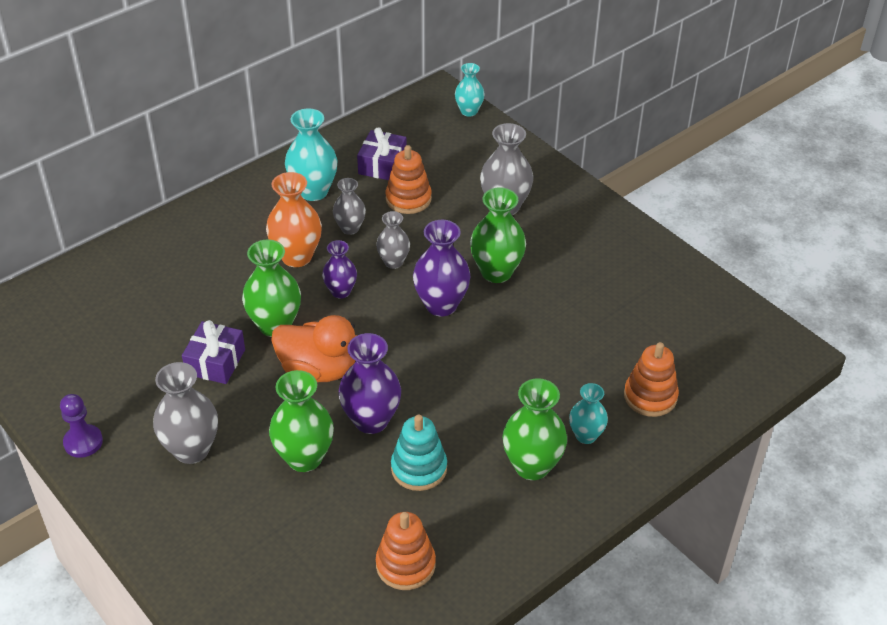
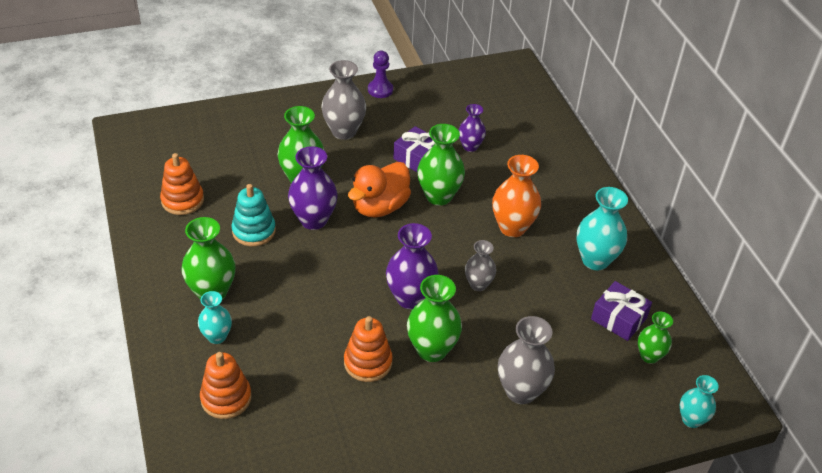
camera: 110 degrees right, 0 degrees up
purple vase [322,240,357,299] -> purple vase moved to [459,104,486,152]
grey vase [333,178,366,235] -> none
orange stacking toy [385,145,432,214] -> orange stacking toy moved to [344,316,393,382]
none -> green vase [638,312,673,364]

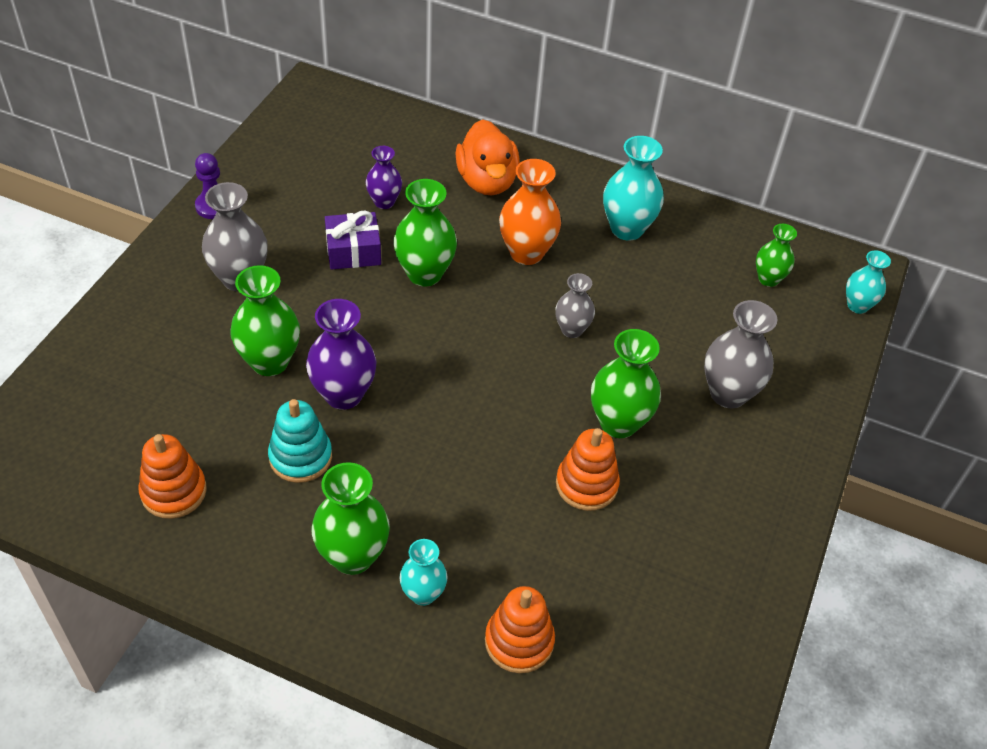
camera: 50 degrees left, 5 degrees up
orange duck [348,162,411,218] -> orange duck moved to [455,120,520,195]
purple vase [386,223,439,309] -> none
purple gift [591,281,652,341] -> none

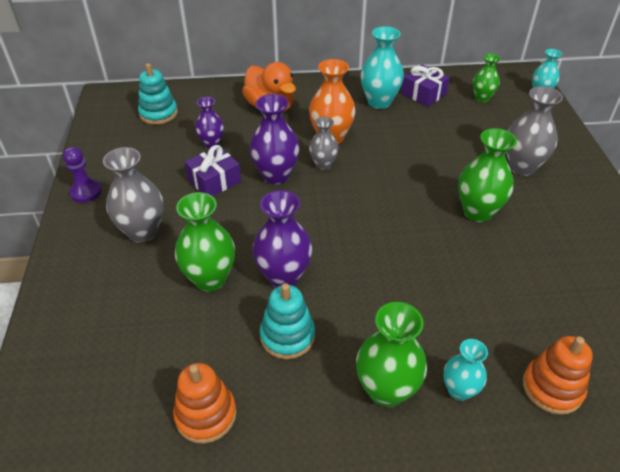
camera: 25 degrees left, 5 degrees down
green vase [393,179,457,286] -> purple vase [249,94,300,184]
grey vase [555,273,595,338] -> grey vase moved to [309,117,339,170]
orange stacking toy [556,428,620,511] -> none
none -> turquoise stacking toy [138,63,178,125]
none -> purple gift [401,65,450,107]

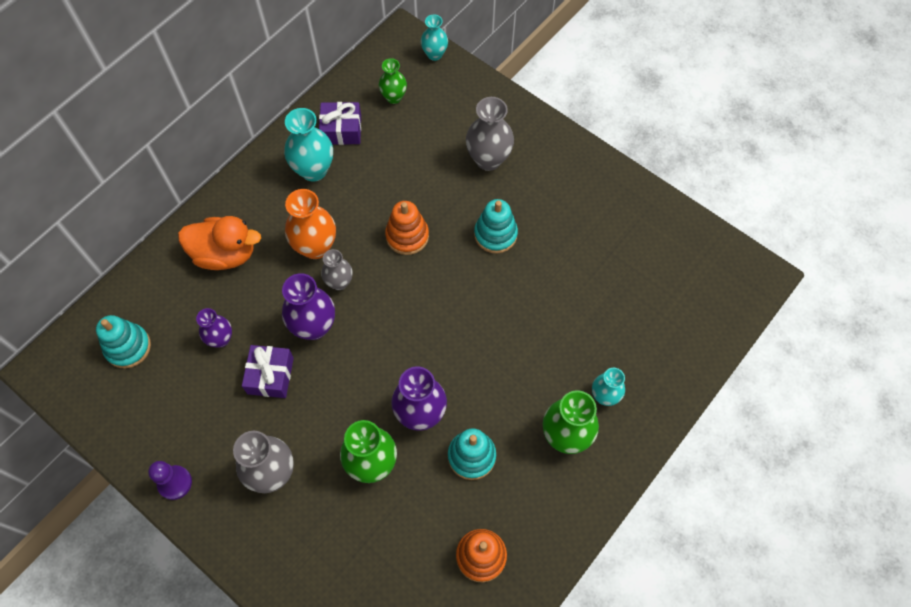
camera: 45 degrees left, 20 degrees up
green vase [458,128,517,222] -> turquoise stacking toy [474,199,518,253]
orange stacking toy [523,336,593,415] -> orange stacking toy moved to [385,201,429,255]

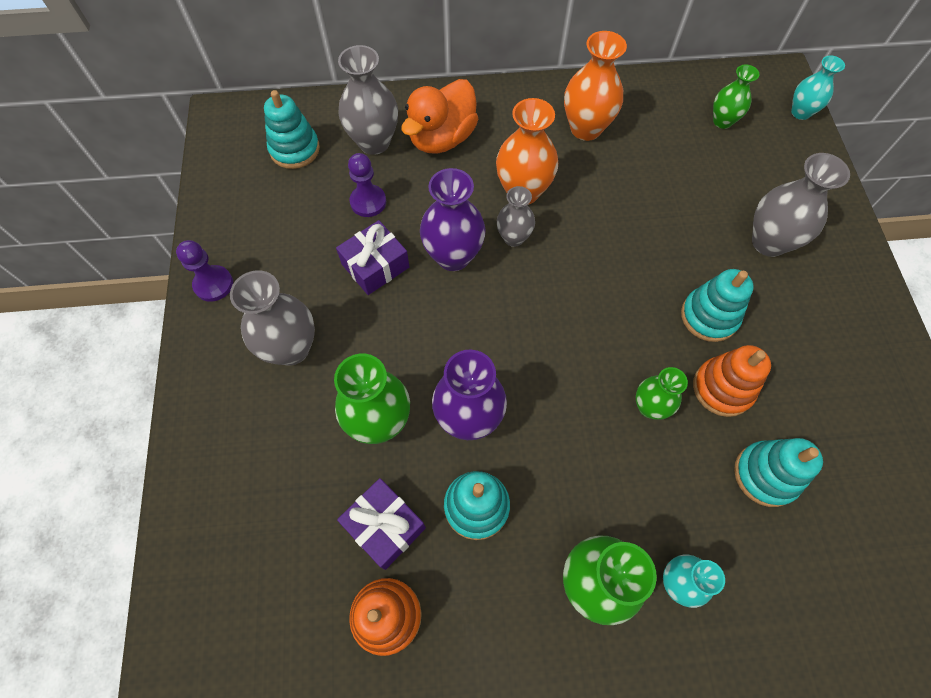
camera: 45 degrees right, 0 degrees up
orange duck [178,216,261,270] -> orange duck turned 75 degrees clockwise [401,79,478,154]
purple vase [196,308,232,348] -> purple pawn [348,153,386,217]
turquoise vase [284,108,333,182] -> orange vase [564,31,627,141]
purple gift [319,102,361,145] -> purple gift moved to [337,478,426,570]
orange stacking toy [385,201,429,255] -> orange stacking toy moved to [693,345,771,417]
none -> grey vase [338,45,398,155]
none -> green vase [636,367,688,420]
none -> turquoise stacking toy [734,438,823,507]

